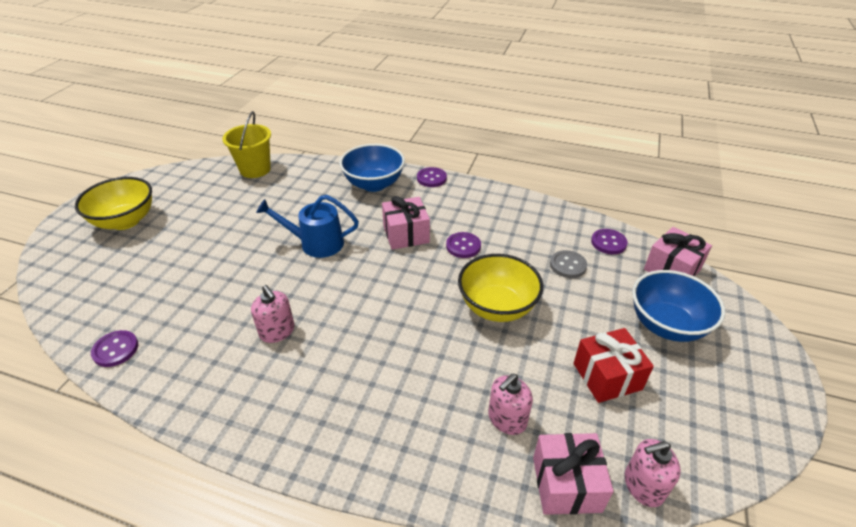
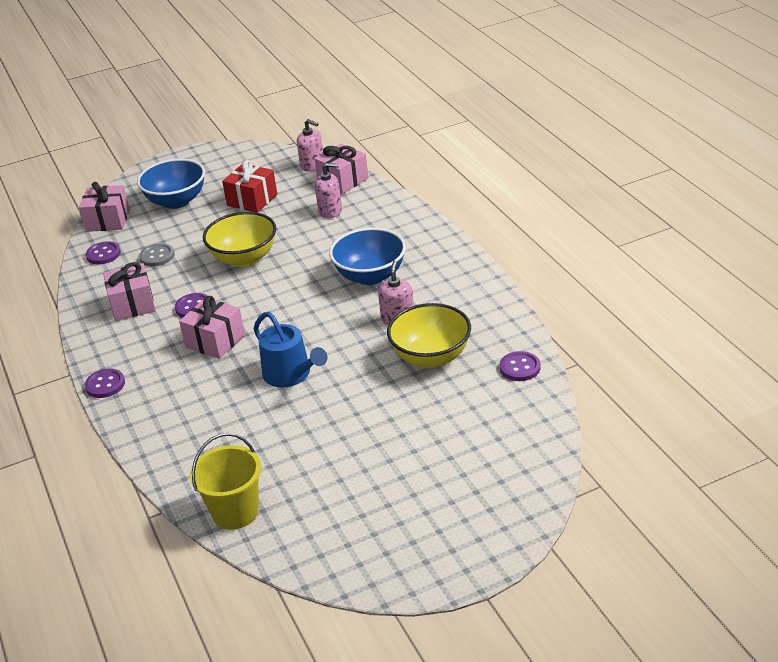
camera: 130 degrees left, 5 degrees down
yellow bowl [75,177,152,230] -> yellow bowl moved to [387,303,471,368]
blue bowl [339,144,405,192] -> blue bowl moved to [329,228,406,285]
none -> pink gift [103,262,156,321]

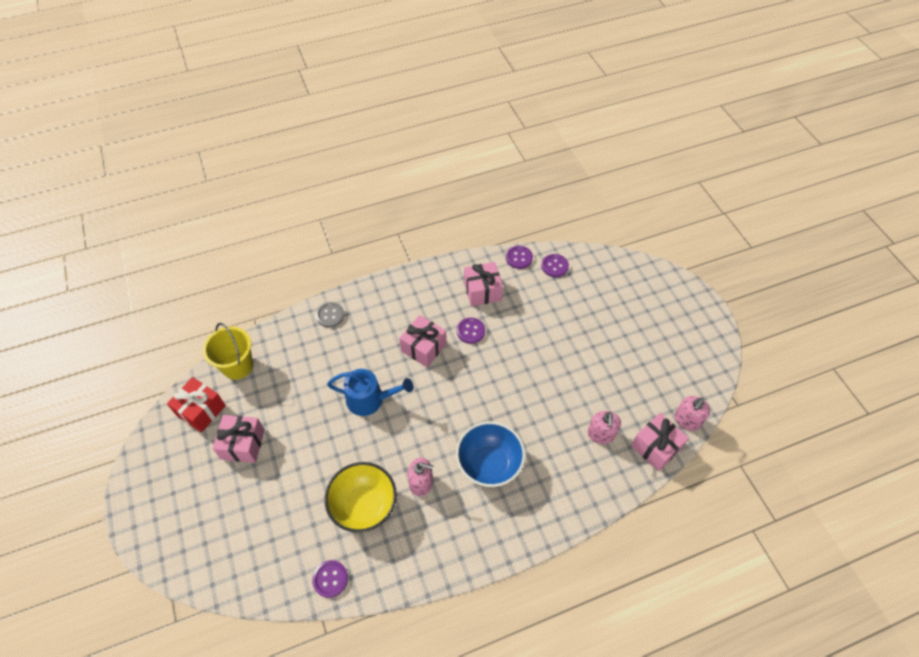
camera: 90 degrees right, 20 degrees up
pink gift [79,182,130,232] -> pink gift moved to [213,415,265,463]
purple button [85,369,125,398] -> purple button moved to [506,246,533,269]
blue bowl [137,158,205,209] -> none
grey button [139,243,175,267] -> grey button moved to [316,302,344,328]
yellow bowl [203,212,276,267] -> none
red gift [222,160,277,213] -> red gift moved to [167,377,226,433]
blue watering can [254,312,327,387] -> blue watering can turned 135 degrees counterclockwise [327,369,413,416]

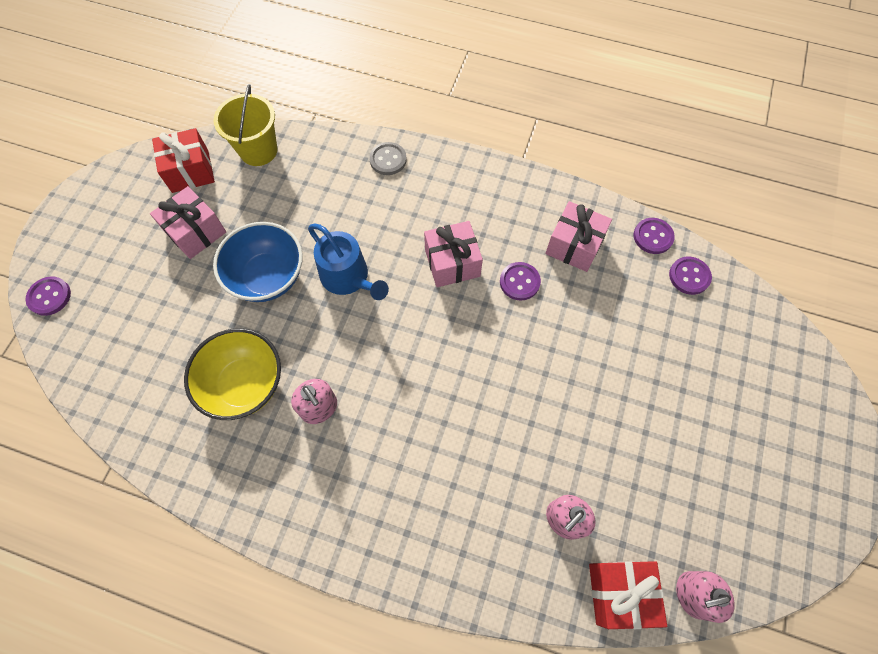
camera: 40 degrees right, 10 degrees up
purple button [312,560,348,598] -> purple button moved to [26,276,71,316]
blue bowl [456,421,525,487] -> blue bowl moved to [213,222,303,302]
pink gift [631,413,689,471] -> red gift [589,561,667,629]

